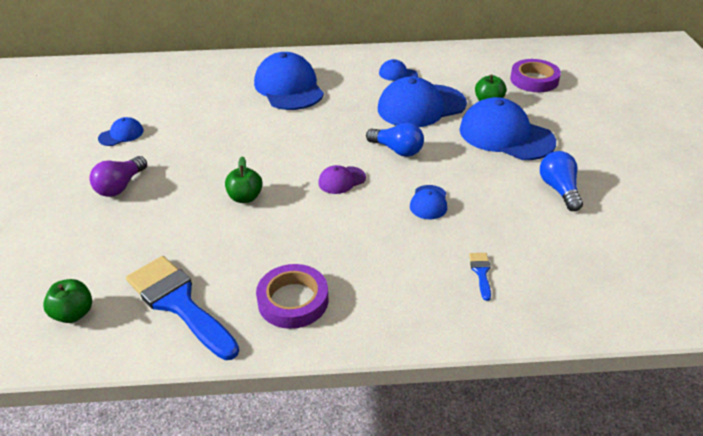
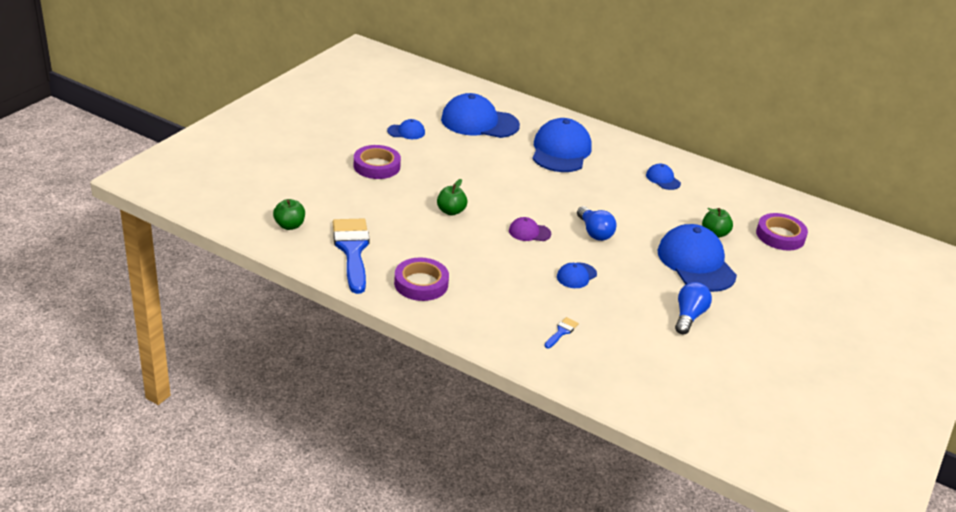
camera: 30 degrees right, 5 degrees down
purple light bulb [89,156,147,197] -> purple tape [354,145,401,179]
blue cap [378,77,467,127] -> blue cap moved to [441,93,520,138]

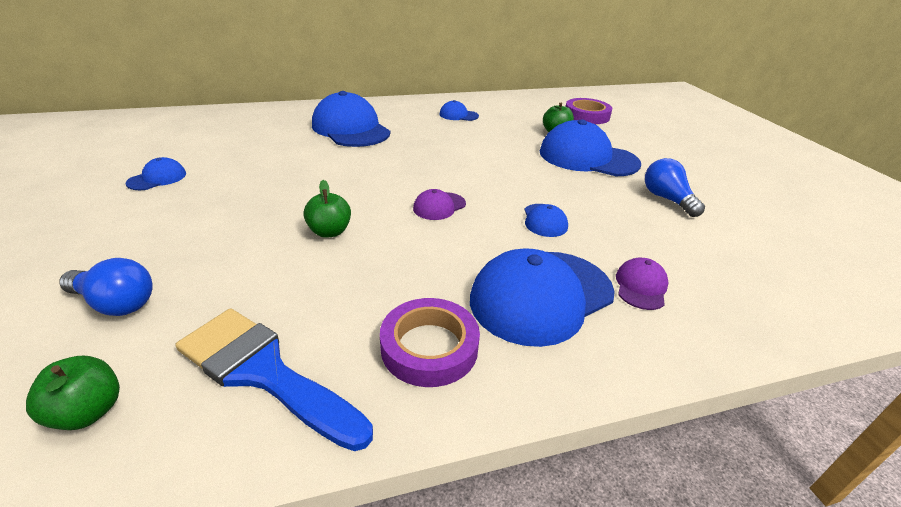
camera: 45 degrees left, 0 degrees up
purple tape [354,145,401,179] -> none
blue cap [441,93,520,138] -> blue cap moved to [470,249,615,347]
blue brush [544,317,579,348] -> purple cap [616,258,669,310]
blue light bulb [577,206,617,241] -> blue light bulb moved to [59,258,153,316]

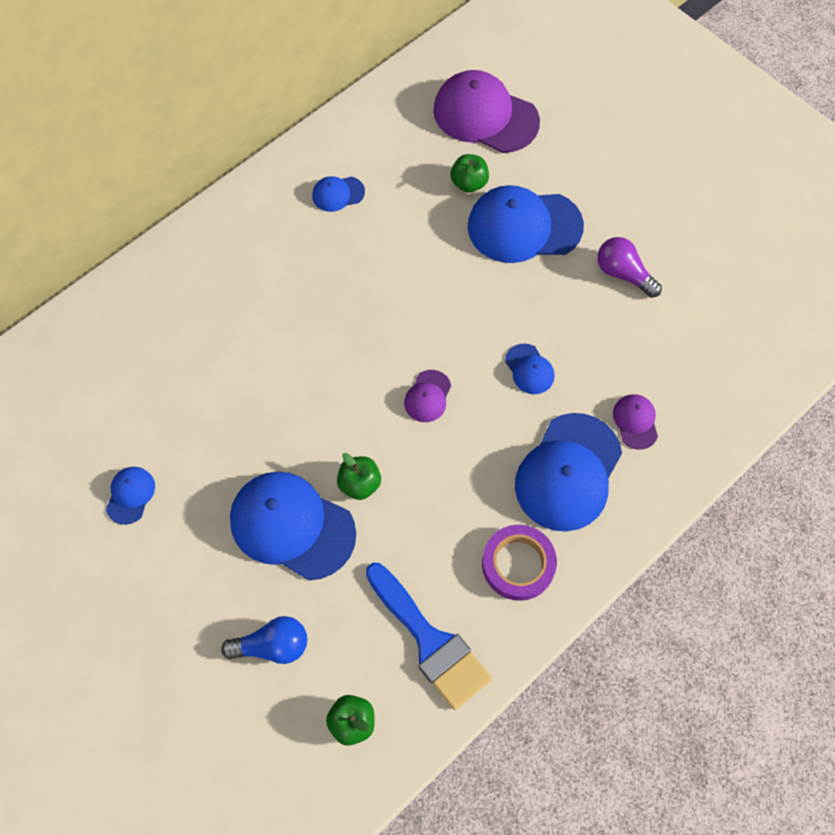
camera: 25 degrees left, 30 degrees up
blue brush [175,309,373,451] -> blue brush turned 135 degrees counterclockwise [366,563,492,710]
blue cap [312,91,390,147] -> blue cap moved to [230,471,356,580]
purple tape [565,98,612,124] -> purple cap [433,70,540,153]
blue light bulb [645,158,705,217] -> purple light bulb [597,237,662,298]

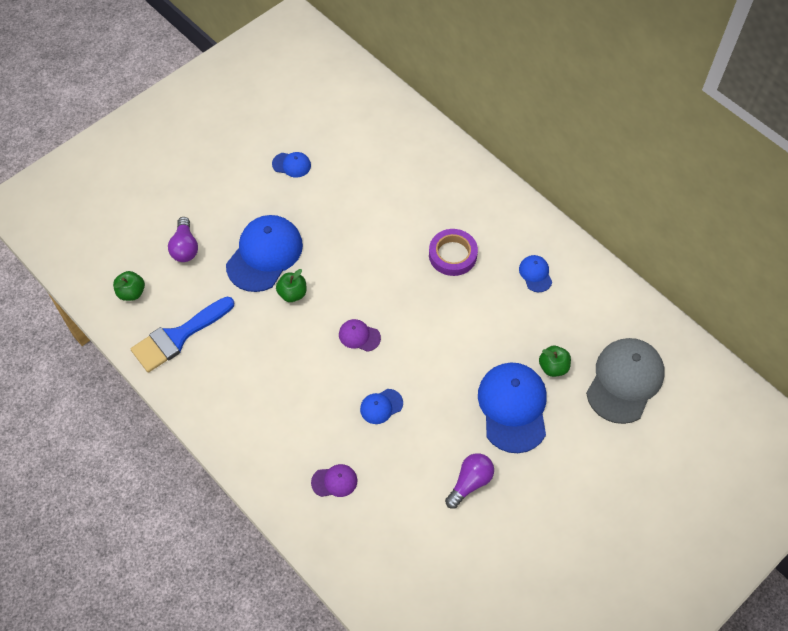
camera: 90 degrees right, 5 degrees down
blue light bulb [221,616,307,664] -> purple light bulb [168,217,198,262]
purple cap [433,70,540,153] -> grey cap [586,338,665,424]
purple tape [482,525,557,601] -> purple tape moved to [429,229,478,276]
blue cap [515,413,622,532] -> none

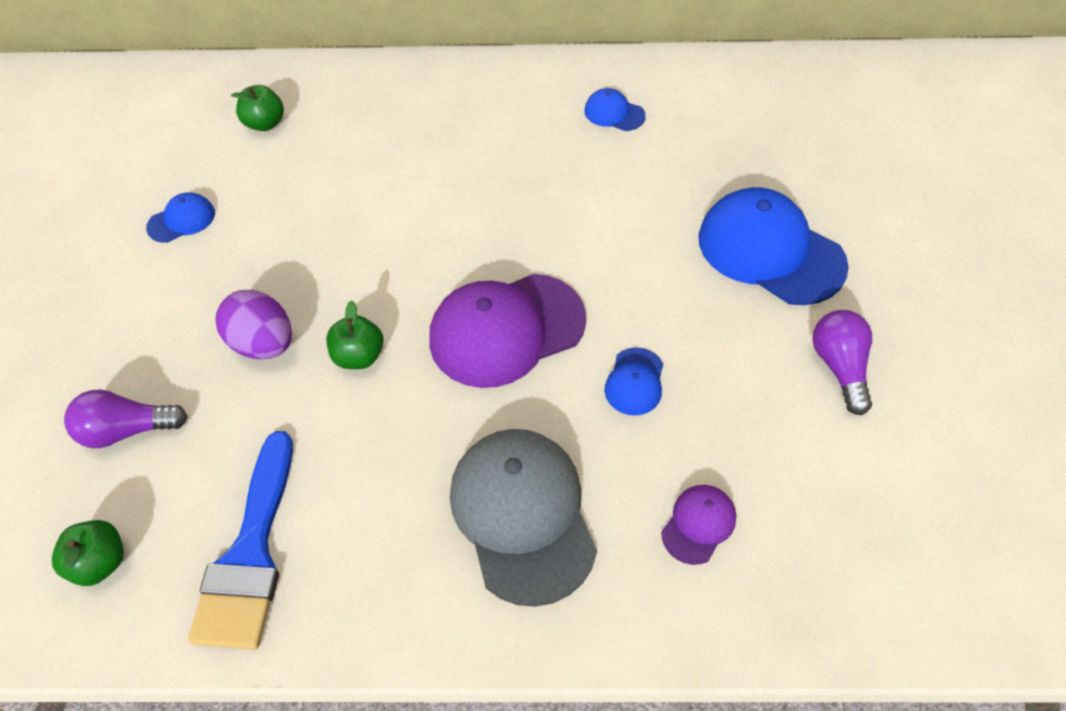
camera: 45 degrees left, 5 degrees down
purple light bulb [168,217,198,262] -> purple light bulb turned 135 degrees clockwise [64,390,188,448]
blue cap [226,215,303,292] -> purple egg [215,290,292,359]
purple cap [339,319,381,352] -> purple cap [429,274,586,388], size x2.14
purple tape [429,229,478,276] -> none
green apple [539,346,571,377] -> green apple moved to [231,85,284,131]
grey cap [586,338,665,424] -> grey cap moved to [450,429,597,607]

